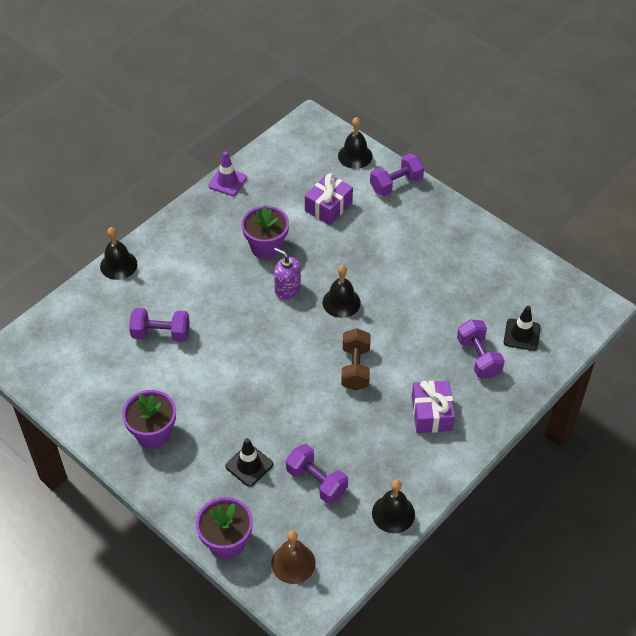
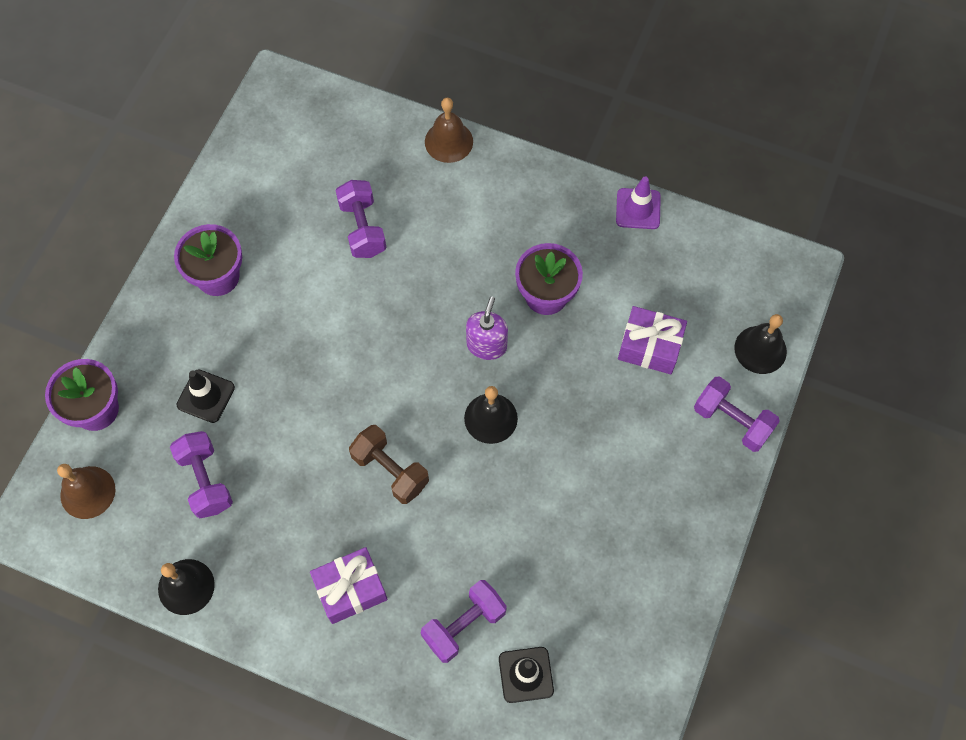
camera: 70 degrees right, 15 degrees up
black bell [100,227,137,280] -> brown bell [425,98,473,163]
purple dumbbell [286,444,348,504] -> purple dumbbell turned 45 degrees counterclockwise [170,431,233,518]
brown dumbbell [341,328,371,390] -> brown dumbbell turned 60 degrees clockwise [349,425,429,504]

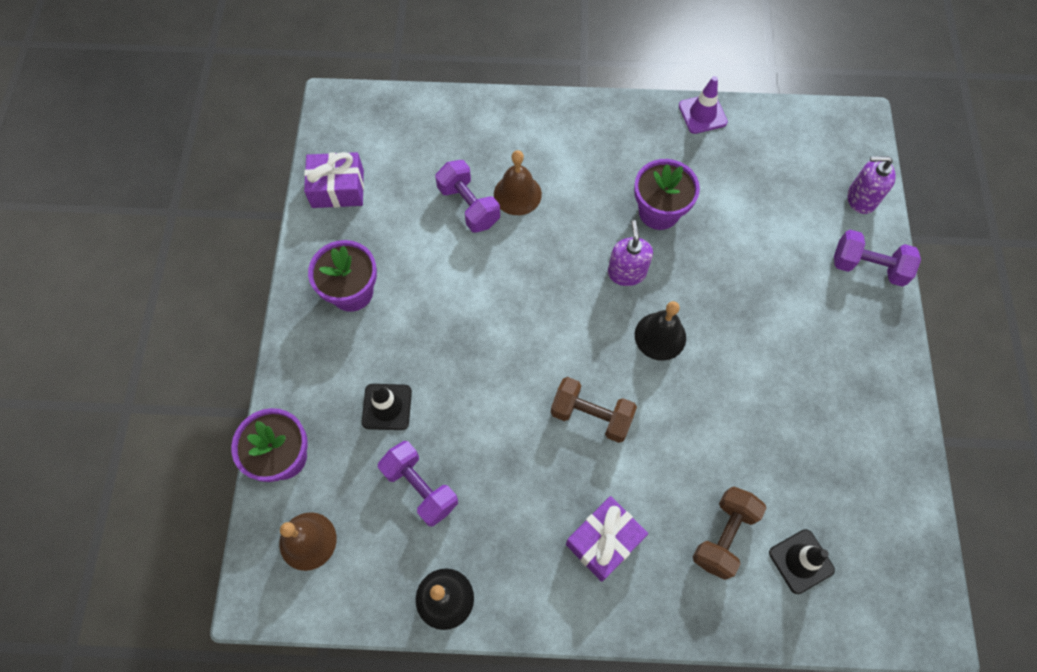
camera: 20 degrees left, 0 degrees up
purple dumbbell [421,580,507,663] -> brown dumbbell [693,487,767,580]
brown bell [425,98,473,163] -> brown bell moved to [494,150,542,215]
purple gift [618,306,687,374] -> purple gift moved to [304,152,364,208]
black bell [734,314,787,374] -> purple soap dispenser [848,156,896,214]

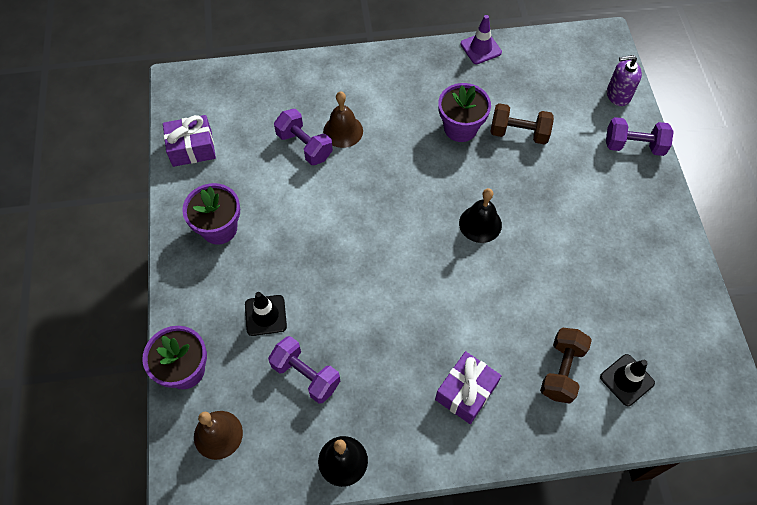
camera: 10 degrees left, 5 degrees down
brown dumbbell [551,377,637,443] -> brown dumbbell moved to [490,103,554,145]
purple soap dispenser [608,220,653,286] -> none

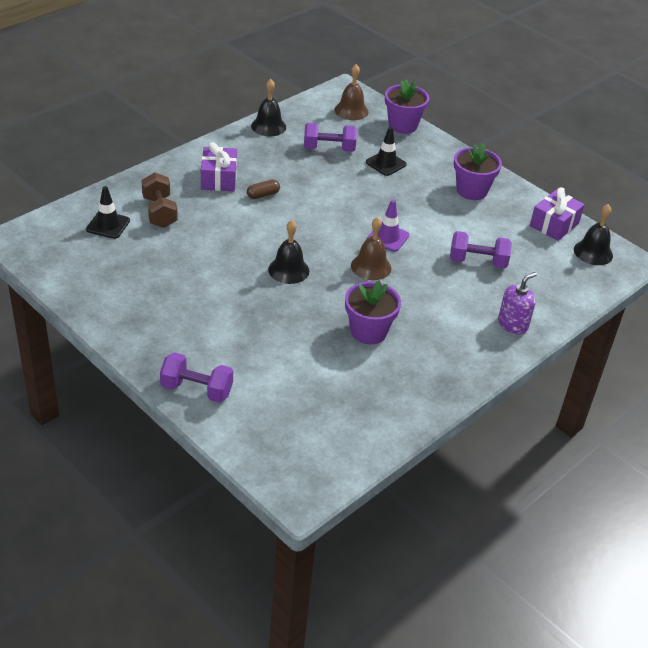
camera: 140 degrees right, 20 degrees down
brown bell [323,91,363,148] -> brown bell moved to [351,217,391,280]
purple traffic cone [460,15,502,64] -> purple traffic cone moved to [367,200,409,252]
brown dumbbell [490,103,554,145] -> none
purple dumbbell [606,117,674,156] -> purple dumbbell turned 45 degrees clockwise [160,352,233,403]
purple soap dispenser [607,55,642,106] -> purple soap dispenser moved to [498,272,537,334]
none -> brown capsule [247,179,280,199]
none -> black bell [574,204,613,265]

